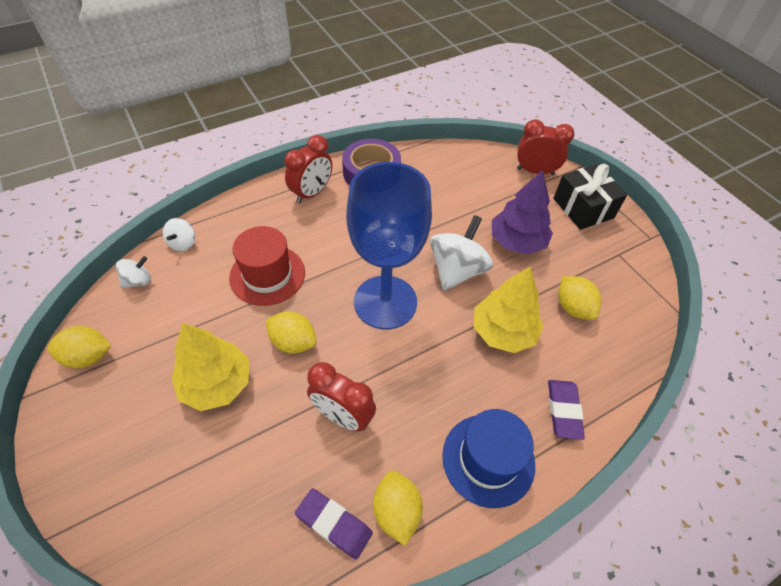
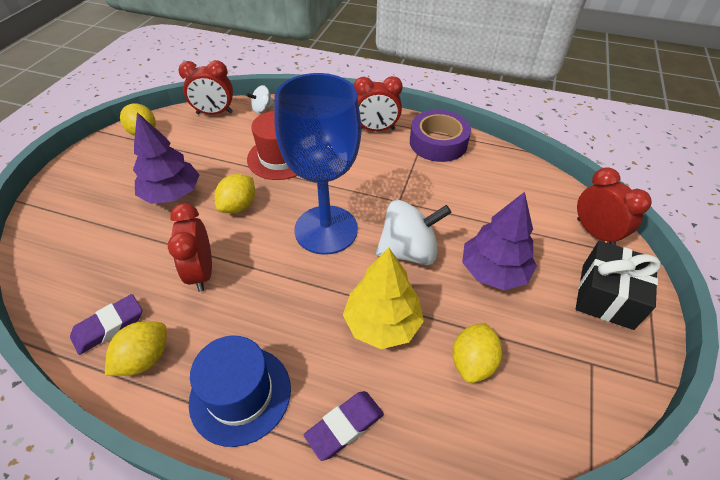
camera: 50 degrees right, 5 degrees down
white spinning top [116,256,151,288] -> red clock [179,60,233,115]
yellow tree [172,323,250,411] -> purple tree [133,112,200,204]
yellow lemon [266,311,316,353] -> yellow lemon turned 45 degrees clockwise [214,174,255,213]
purple eraser [295,488,373,559] -> purple eraser turned 60 degrees clockwise [70,294,142,355]

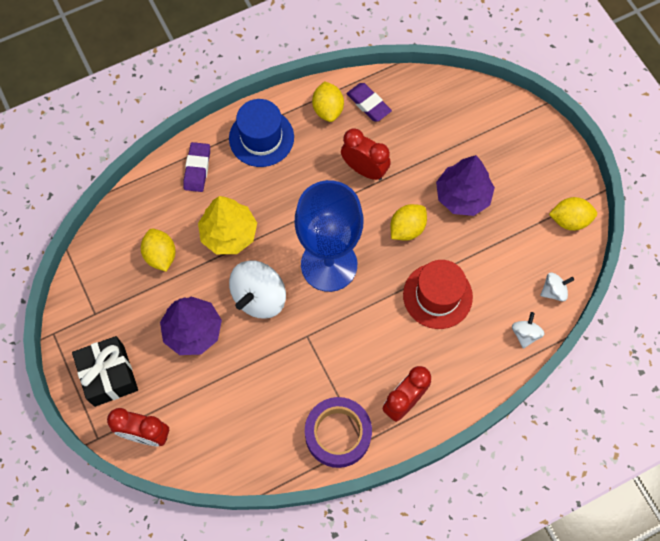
camera: 135 degrees right, 20 degrees up
purple eraser [70,294,142,355] -> purple eraser turned 45 degrees counterclockwise [347,83,392,122]
red clock [179,60,233,115] -> white spinning top [540,272,574,302]
yellow lemon [214,174,255,213] -> yellow lemon turned 60 degrees clockwise [390,204,427,241]

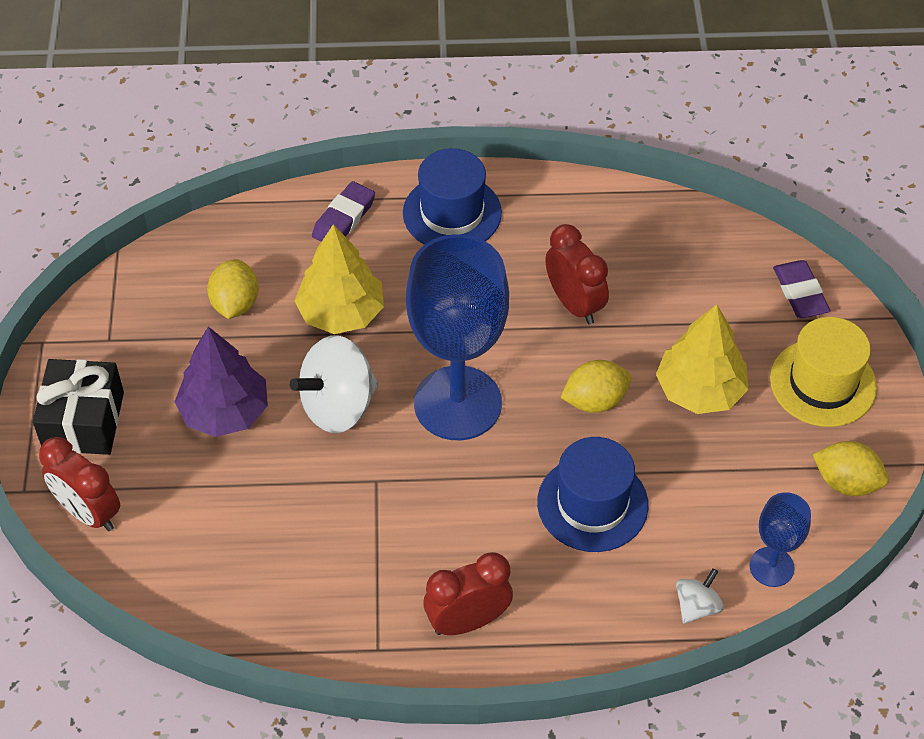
camera: 25 degrees right, 15 degrees down
purple tape [305,397,372,468] -> none
yellow lemon [312,81,344,122] -> none
purple eraser [347,83,392,122] -> purple eraser moved to [773,260,830,318]
red hat [403,260,473,329] -> blue hat [537,437,648,552]
purple tree [436,155,495,216] -> yellow tree [656,304,749,414]
white spinning top [540,272,574,302] -> blue goblet [749,492,811,587]
none -> yellow hat [770,317,877,427]

